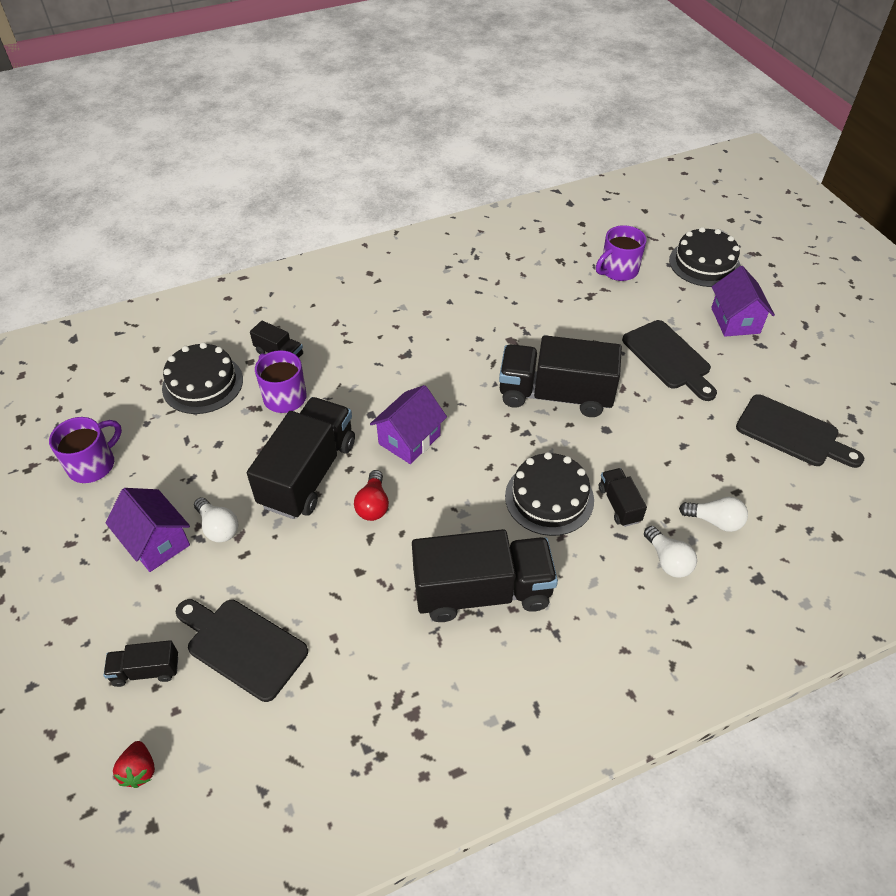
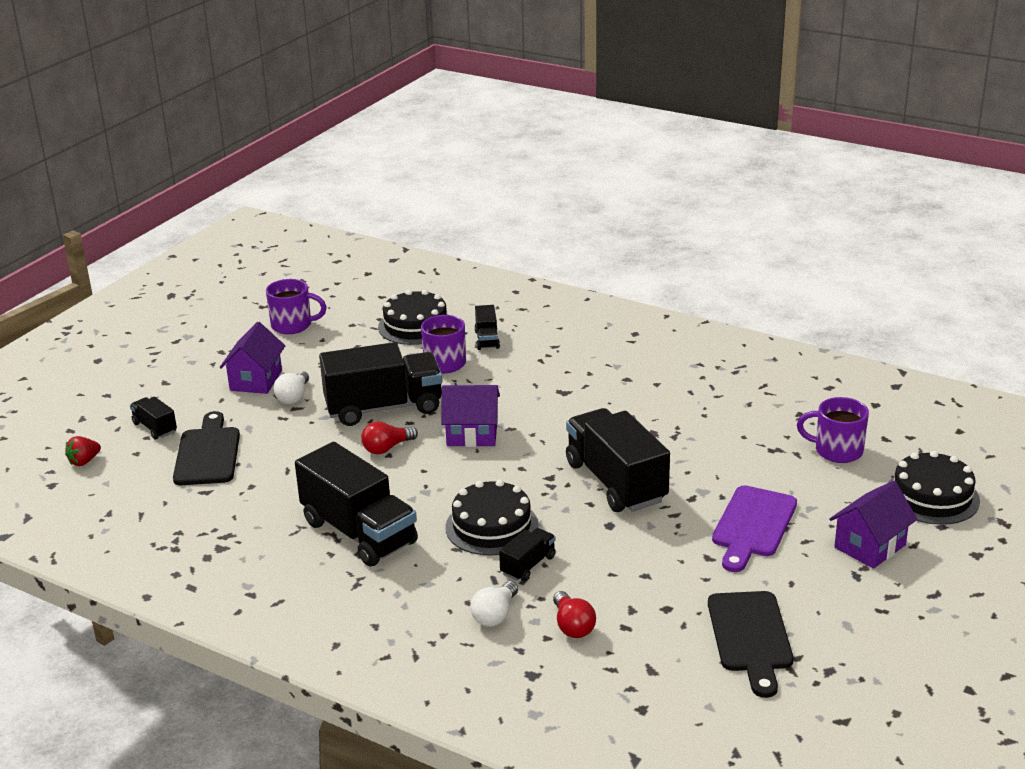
camera: 55 degrees right, 20 degrees down
black cutting board [622,320,717,401] -> purple cutting board [712,485,797,572]
white light bulb [679,496,748,532] -> red light bulb [553,591,596,638]

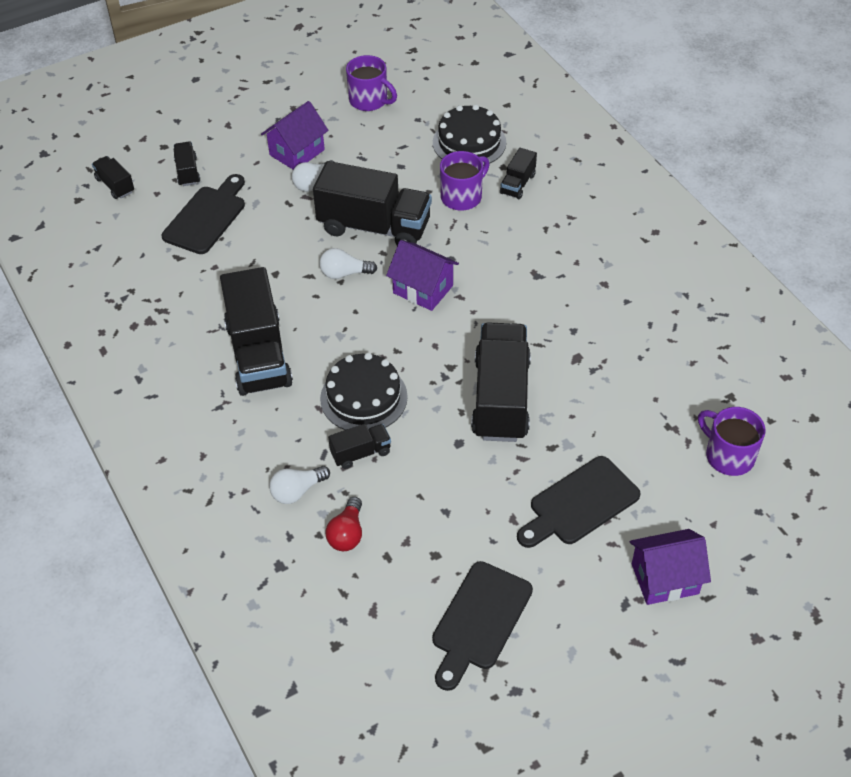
camera: 30 degrees right, 20 degrees up
red strawberry [65,436,101,466] -> black truck [92,156,134,199]
red light bulb [361,421,418,454] -> white light bulb [319,248,377,279]
purple cutting board [712,485,797,572] -> black cutting board [517,456,641,548]
black cake [888,451,980,525] -> none

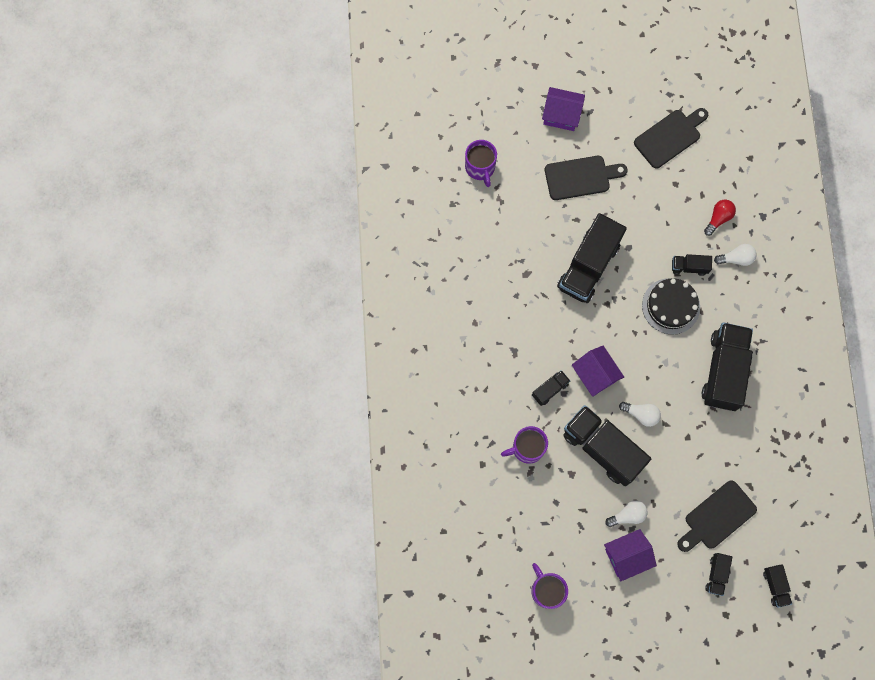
camera: 155 degrees left, 25 degrees up
black cake [433,104,506,166] -> none
black truck [500,148,537,199] -> black truck moved to [532,370,570,406]

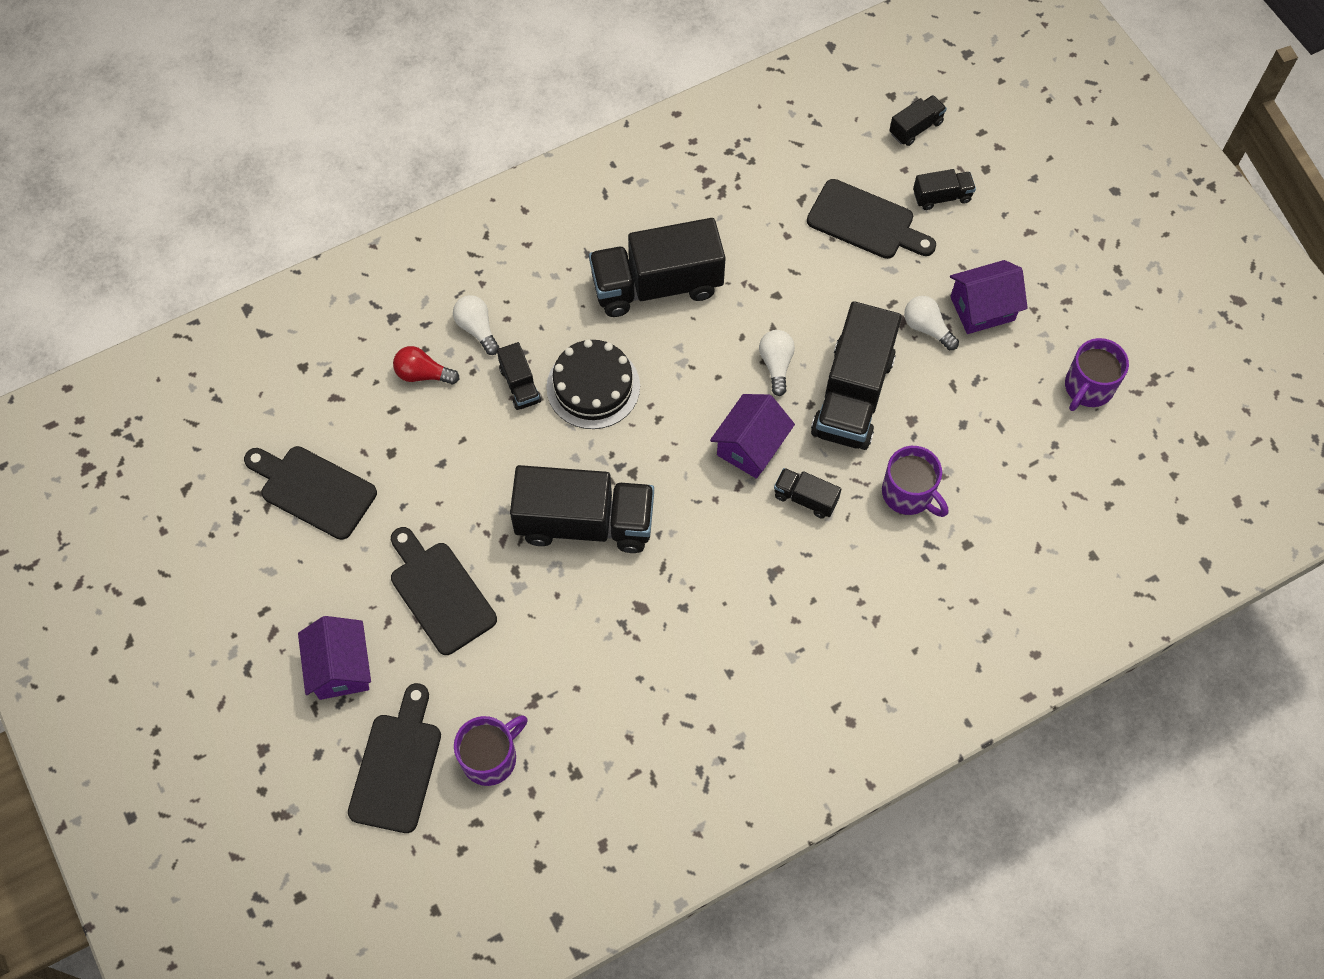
camera: 115 degrees left, 10 degrees down
purple house [604,529,657,581] -> purple house turned 60 degrees counterclockwise [950,260,1028,334]
none -> black cutting board [348,683,441,833]

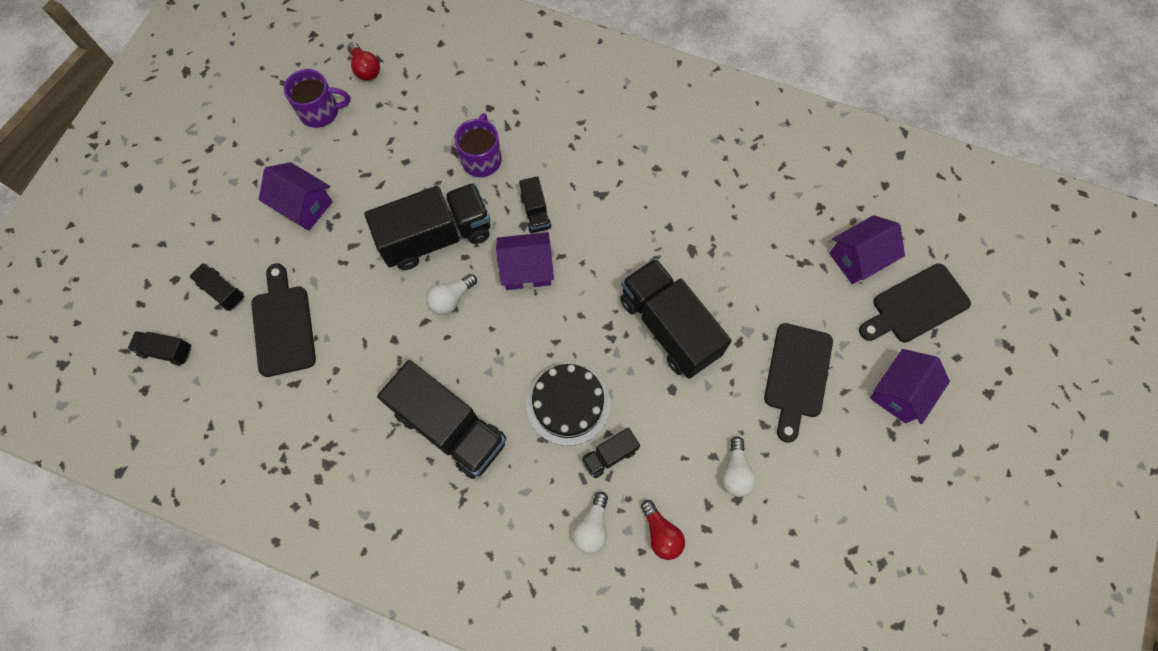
camera: 130 degrees left, 5 degrees up
black cutting board [244,446,377,540] -> none
purple mug [454,715,528,786] -> purple house [829,215,905,284]
black truck [497,342,541,410] -> black truck turned 150 degrees counterclockwise [581,427,640,478]
white light bulb [904,296,959,350] -> white light bulb moved to [722,436,756,497]
none -> red light bulb [348,42,380,81]

